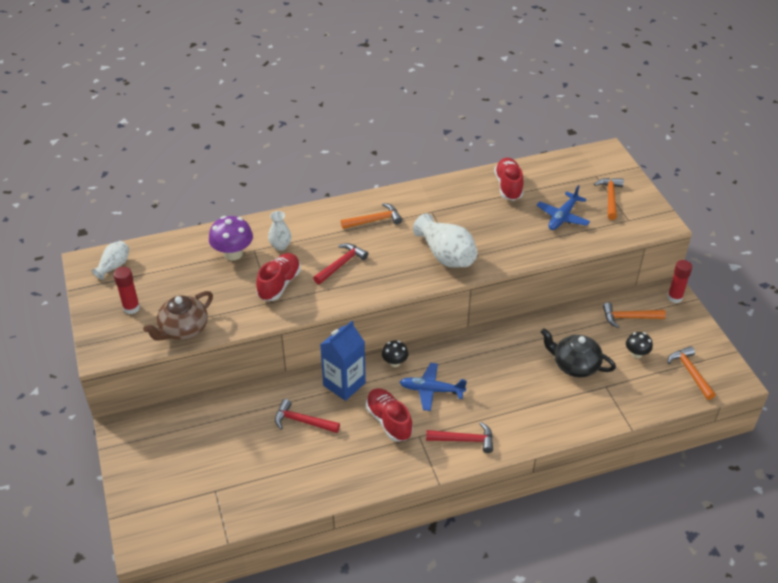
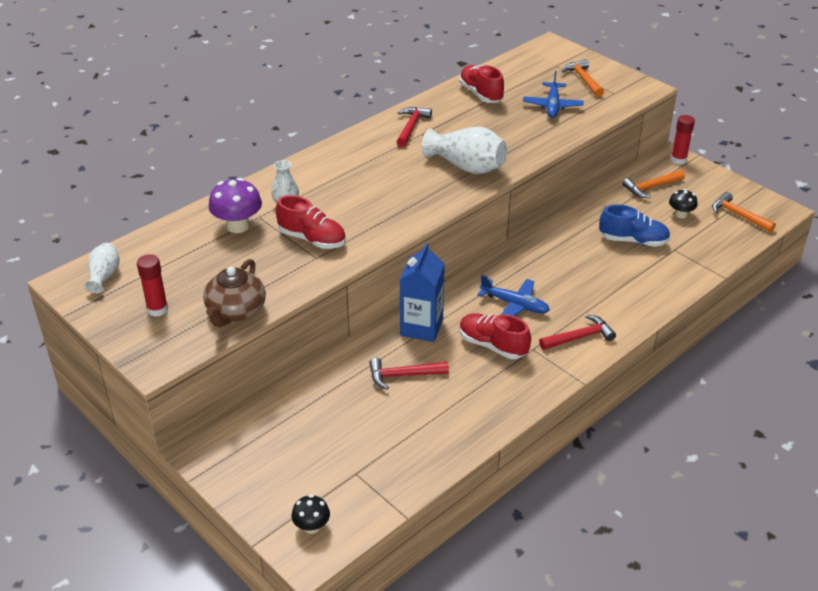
camera: 25 degrees left, 5 degrees down
red shoe [256,253,301,301] -> red shoe turned 120 degrees clockwise [276,195,346,249]
red hammer [313,243,368,284] -> red hammer moved to [397,107,432,147]
orange hammer [341,203,402,229] -> none
black mushroom [382,341,408,367] -> black mushroom moved to [291,494,330,534]
blue plane [400,363,467,411] -> blue plane turned 135 degrees counterclockwise [477,274,550,316]
black teapot [541,328,616,377] -> blue shoe [599,204,670,247]

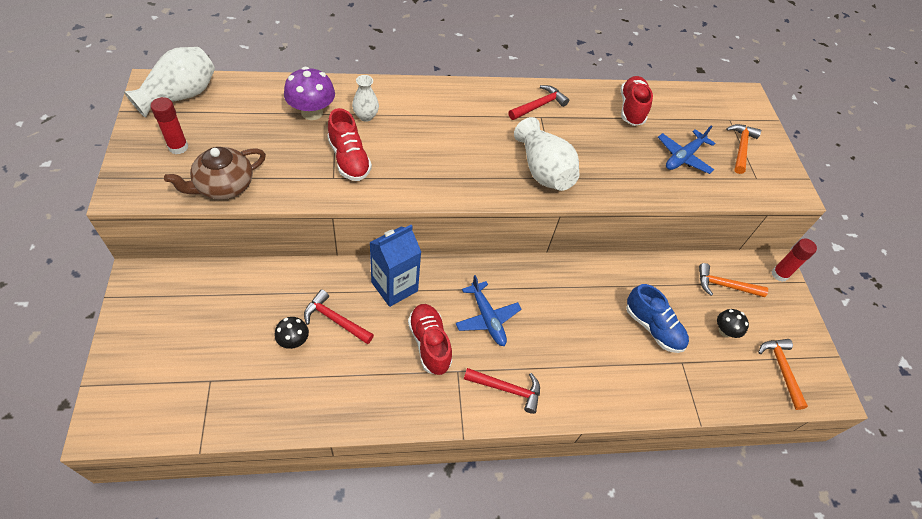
camera: 30 degrees right, 15 degrees up
white vase [85,243,120,293] -> white vase [124,47,215,118], size x1.78
black mushroom [291,494,330,534] -> black mushroom moved to [275,317,309,349]

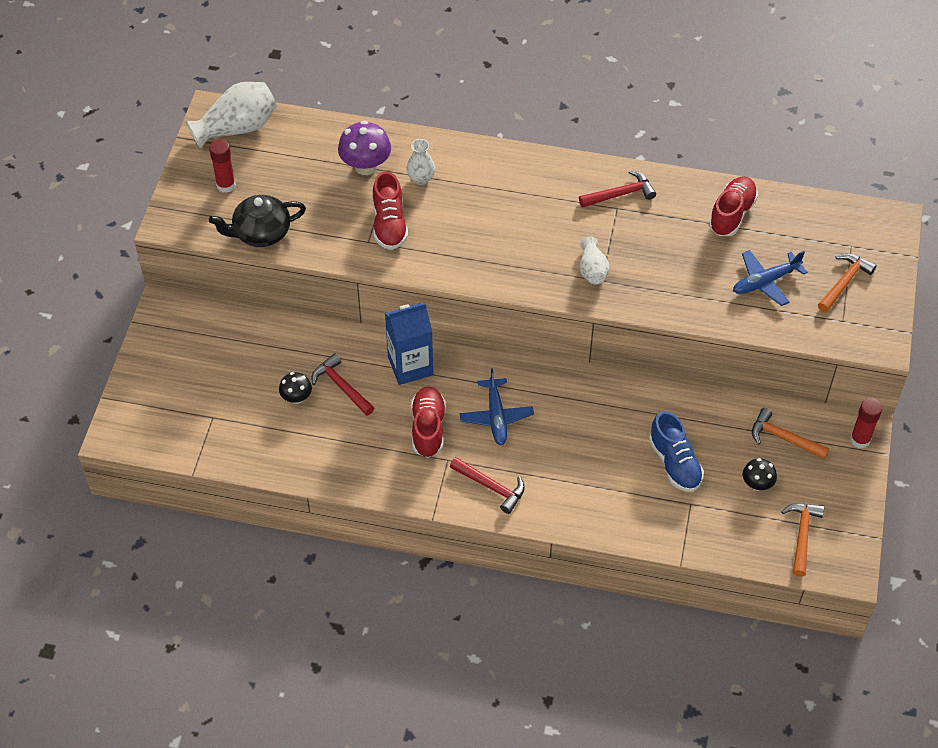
camera: 25 degrees right, 0 degrees up
brown teapot [164,147,266,200] -> black teapot [209,195,306,247]
white vase [514,117,579,191] -> white vase [580,237,609,285], size x0.56

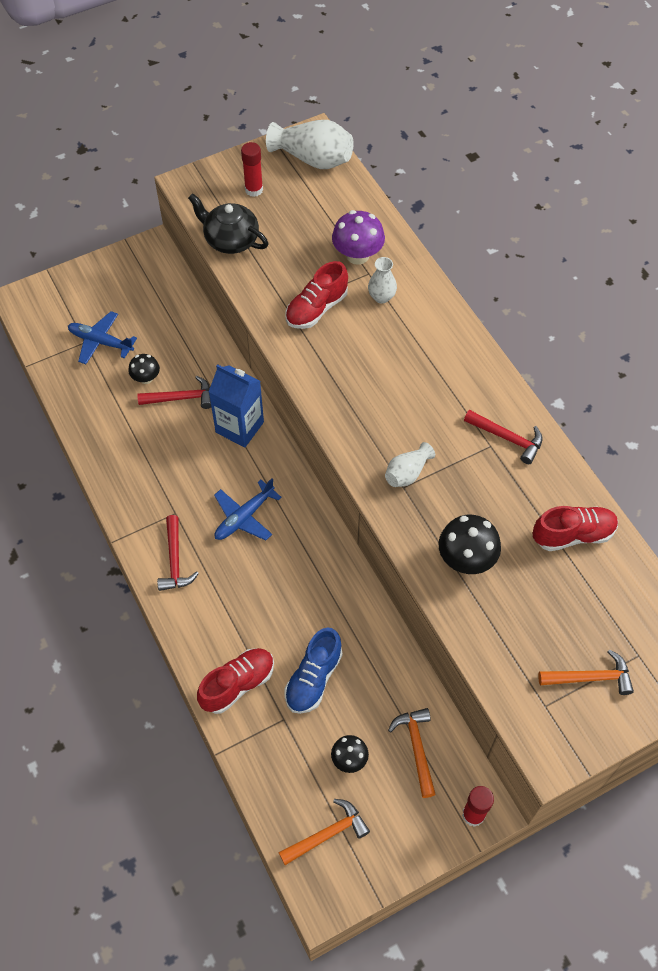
camera: 50 degrees right, 5 degrees up
red hammer [312,354,374,416] -> red hammer turned 75 degrees clockwise [137,376,211,409]
red shoe [411,386,446,458] -> red shoe moved to [197,648,274,714]
blue plane [733,250,808,306] -> blue plane moved to [68,311,137,364]
none -> black mushroom [439,515,501,574]

